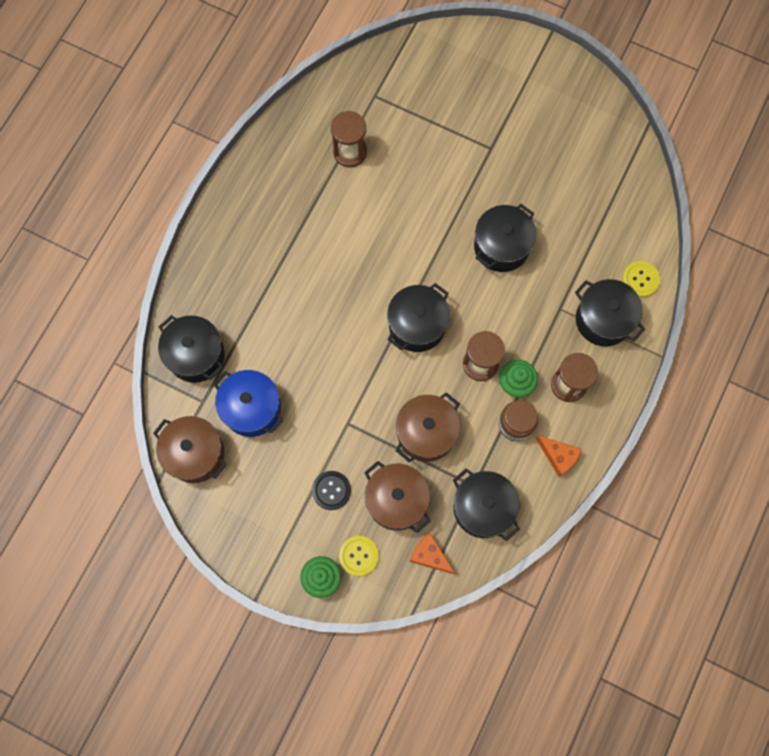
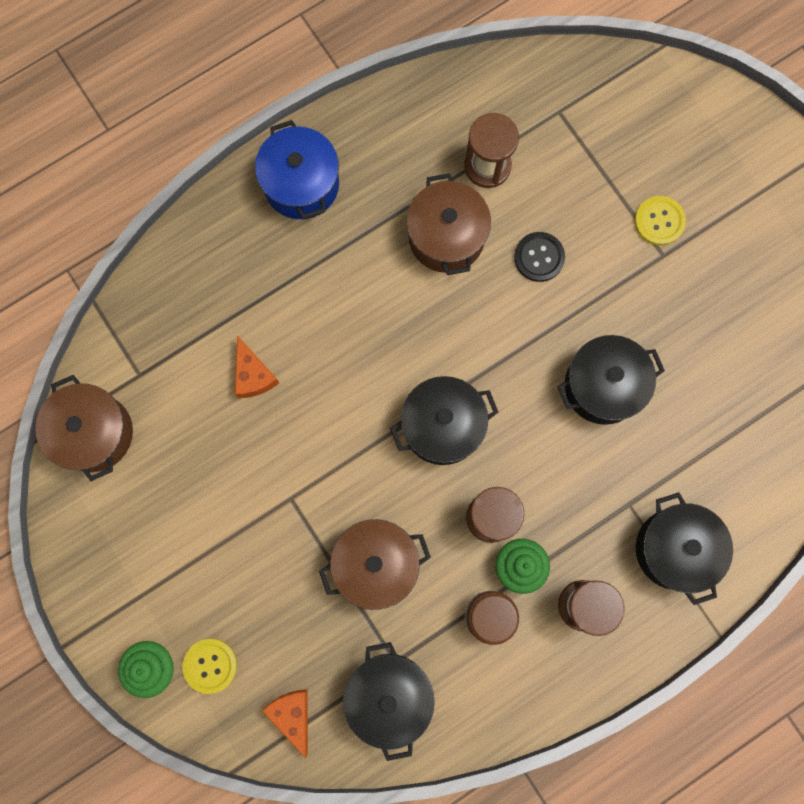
camera: 30 degrees right, 5 degrees up
black pot [158,315,225,383] -> none
blue pot [213,370,283,437] -> blue pot moved to [255,120,339,219]
black button [312,471,351,510] -> black button moved to [514,232,565,282]
brown pot [364,461,431,533] -> brown pot moved to [406,173,491,275]
orange cheese [536,435,582,477] -> orange cheese moved to [235,335,279,398]
yellow button [622,261,660,297] -> yellow button moved to [635,196,686,246]

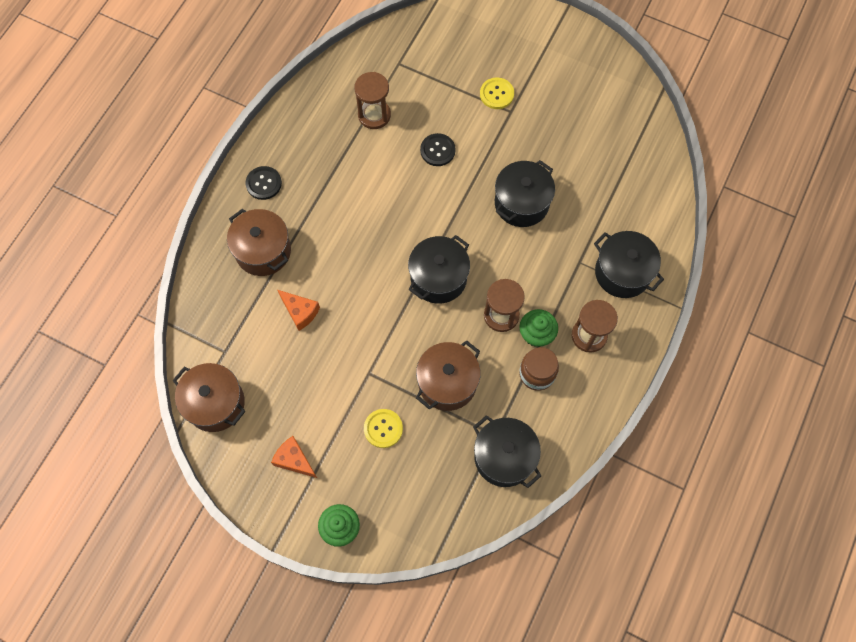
camera: 30 degrees left, 10 degrees down
yellow button [182,638,237,694] -> yellow button moved to [364,409,403,448]
blue pot [255,120,339,219] -> black button [246,166,282,200]
orange cheese [262,689,308,758] -> orange cheese moved to [271,436,317,478]
brown pot [406,173,491,275] -> brown pot moved to [227,209,291,276]

